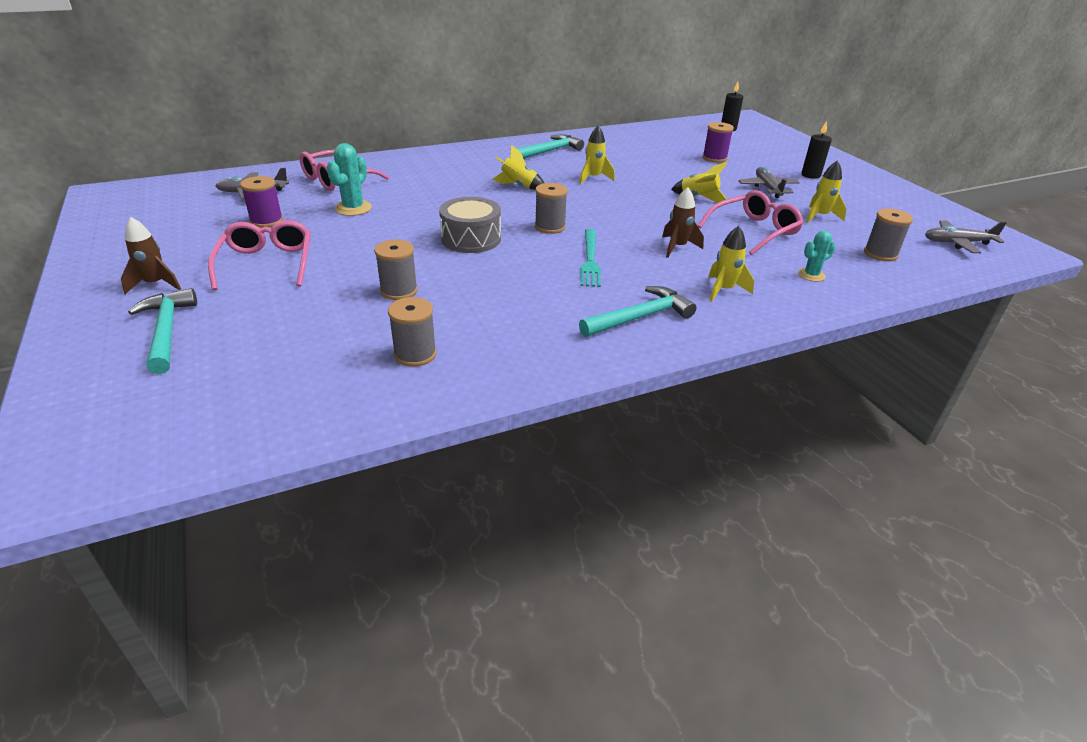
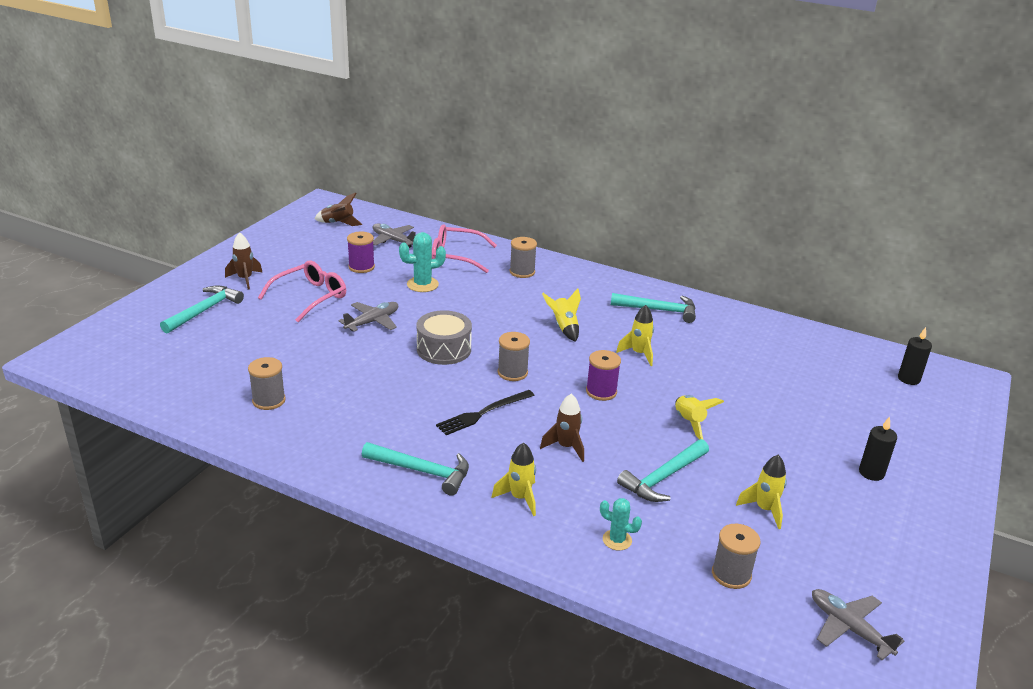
camera: 50 degrees right, 5 degrees down
grey spool [374,240,418,300] -> grey spool moved to [510,237,537,278]
turquoise fork [580,229,601,287] -> black fork [436,390,535,435]
pink glasses [698,190,804,255] -> turquoise hammer [617,439,709,502]
purple spool [702,122,734,163] -> purple spool moved to [586,350,621,401]
grey plane [738,167,800,198] -> grey plane moved to [339,302,398,332]
none -> brown rocket [315,193,362,226]

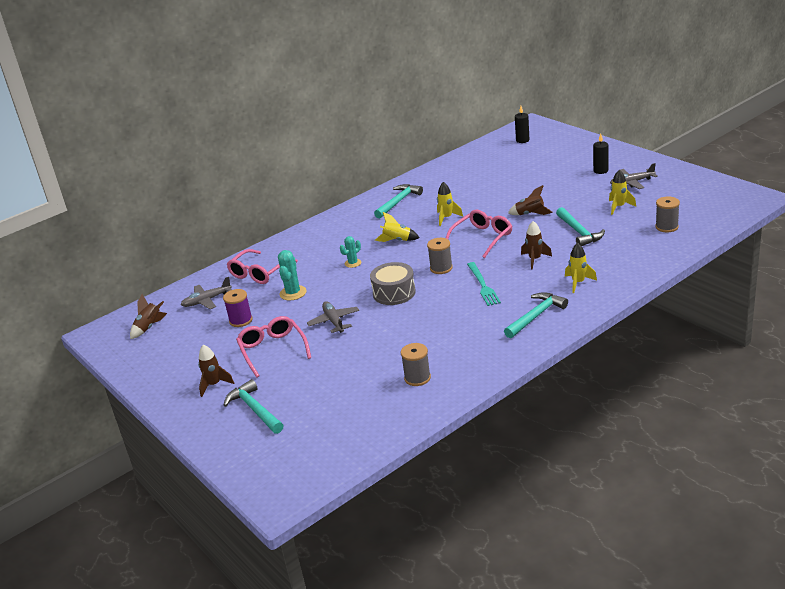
camera: 60 degrees left, 0 degrees up
black fork [436,390,535,435] -> turquoise fork [467,262,501,306]
grey spool [510,237,537,278] -> none
purple spool [586,350,621,401] -> pink glasses [446,210,512,258]
turquoise cactus [600,498,642,551] -> turquoise cactus moved to [340,236,361,268]
yellow rocket [675,395,724,440] -> brown rocket [508,185,553,215]
grey plane [812,589,904,660] -> grey plane moved to [610,163,658,189]

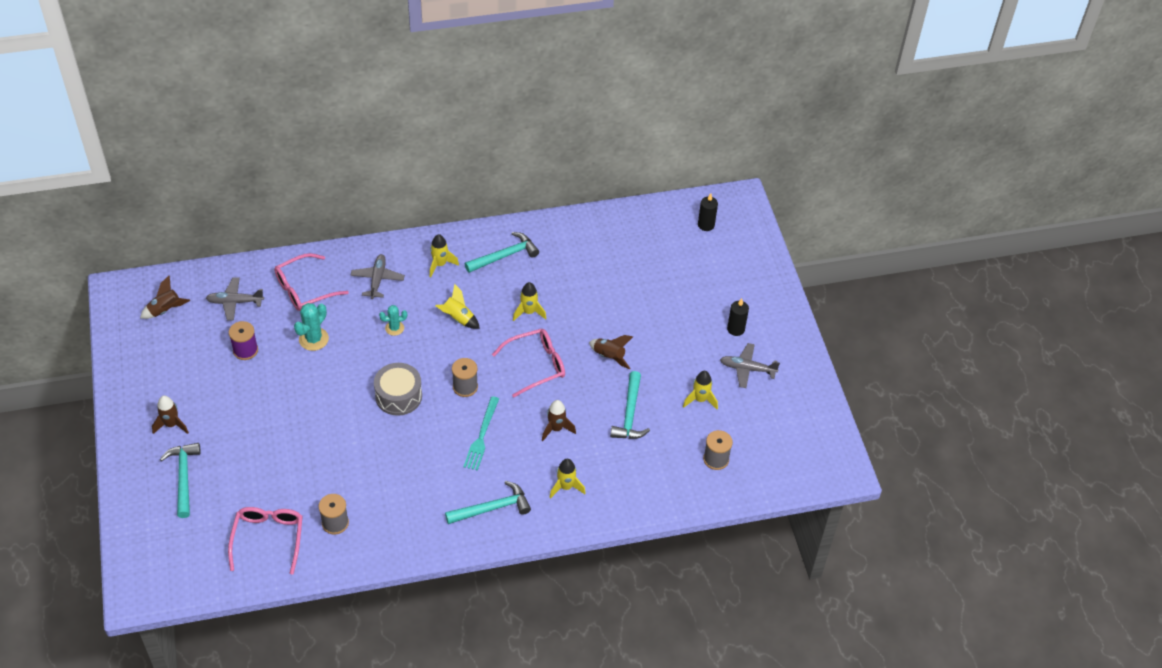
camera: 20 degrees right, 20 degrees up
pink glasses [236,316,311,378] -> pink glasses moved to [228,507,303,575]
grey plane [307,301,359,333] -> grey plane moved to [350,254,405,299]
none -> yellow rocket [430,234,459,277]

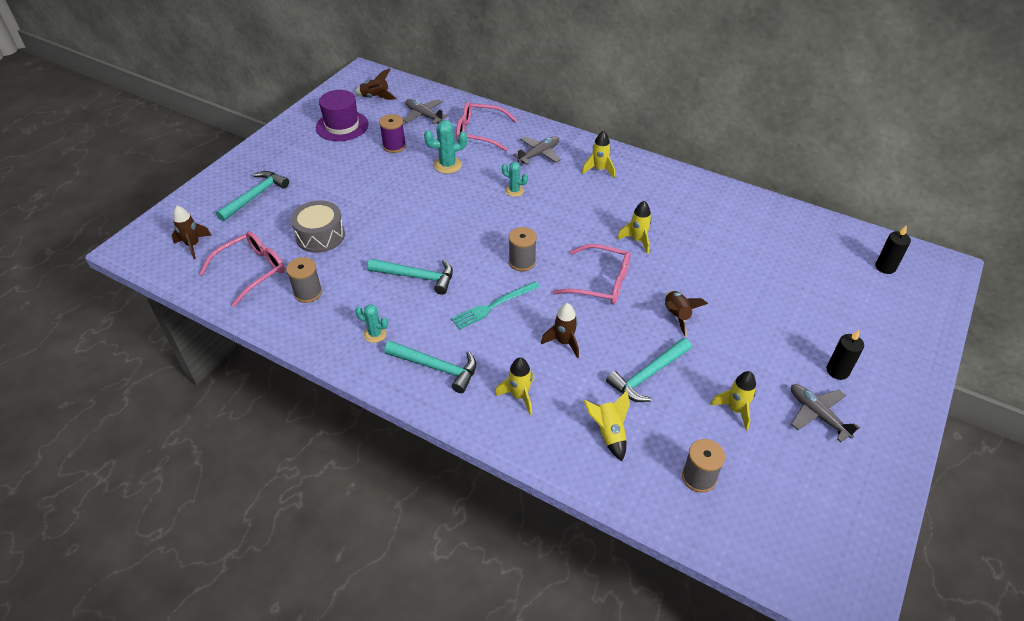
camera: 45 degrees right, 5 degrees down
brown rocket [152,395,189,434] -> brown rocket moved to [172,206,212,259]
grey drum [374,363,422,416] -> grey drum moved to [291,200,345,253]
yellow rocket [435,284,480,329] -> yellow rocket moved to [583,390,630,461]
turquoise hammer [465,232,539,273] -> turquoise hammer moved to [367,259,453,295]
none -> purple hat [316,90,368,141]
none -> turquoise cactus [355,304,388,343]

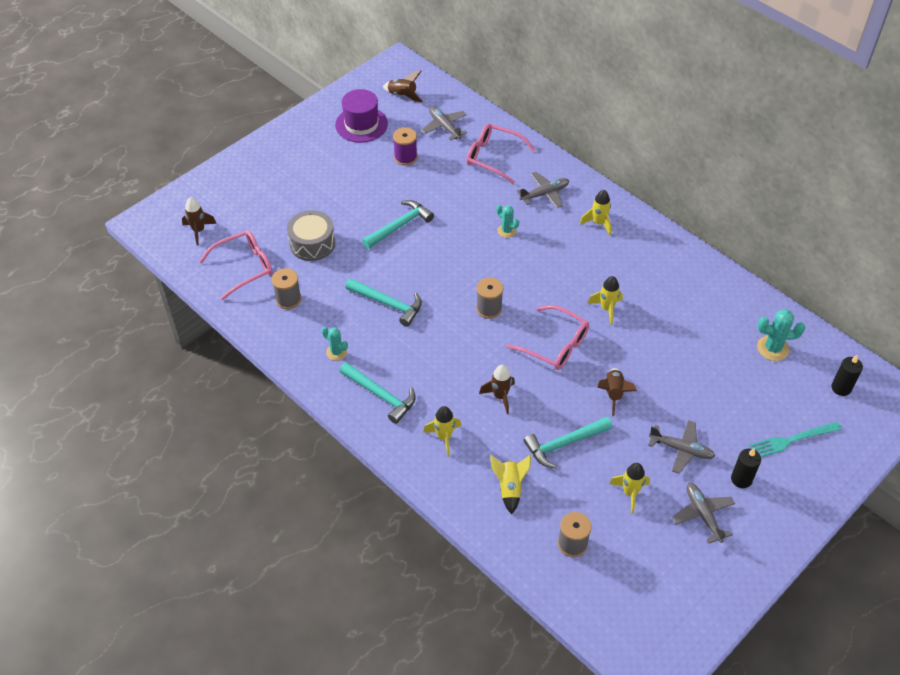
camera: 15 degrees right, 5 degrees up
turquoise hammer [216,171,289,221] -> turquoise hammer moved to [362,200,434,249]
turquoise cactus [424,120,467,174] -> turquoise cactus moved to [757,309,805,361]
turquoise fork [451,281,540,330] -> turquoise fork moved to [749,422,842,457]
none -> grey plane [648,420,715,474]

